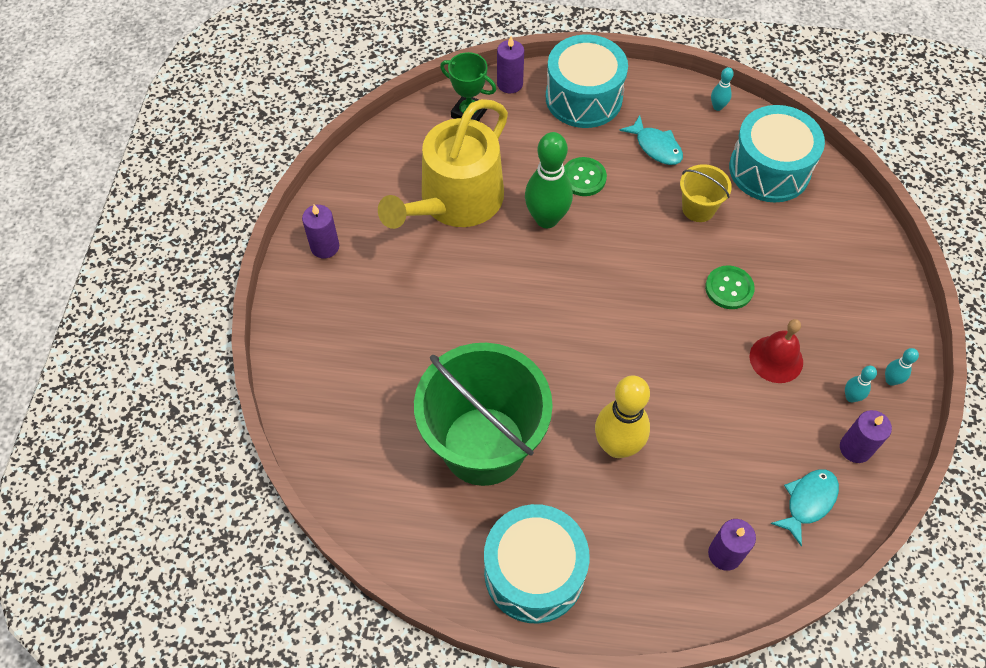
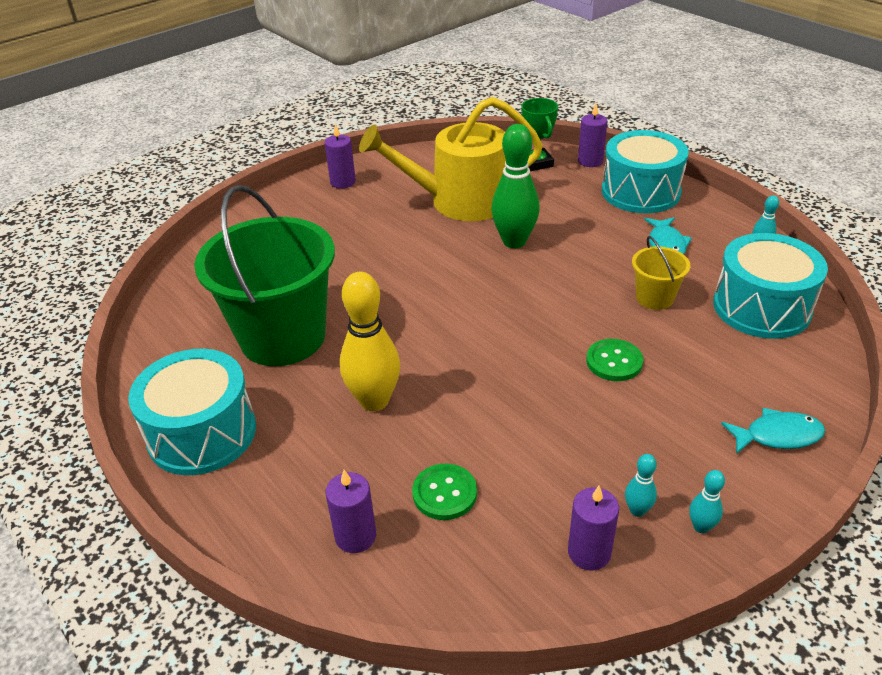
camera: 45 degrees right, 20 degrees down
green button [564,157,607,196] -> green button moved to [412,463,477,520]
red bell [750,319,803,383] -> none
turquoise fish [770,469,839,546] -> turquoise fish moved to [721,408,825,454]

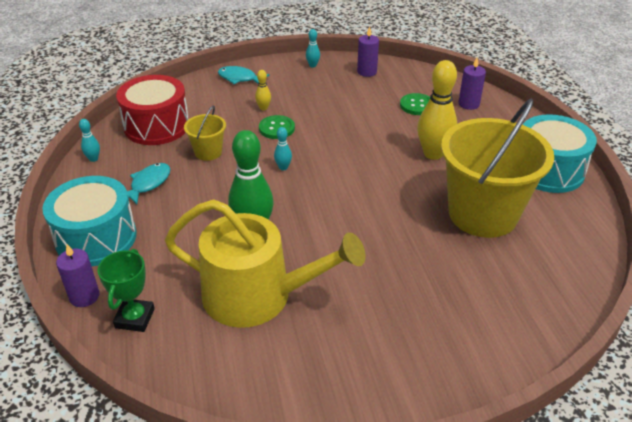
camera: 155 degrees left, 0 degrees up
green bucket [194,185,335,366] -> yellow bucket [441,99,554,238]
purple candle [325,124,356,189] -> none
turquoise bowling pin [625,454,657,517] -> turquoise bowling pin moved to [274,127,292,170]
turquoise drum [713,233,828,339] -> red drum [116,75,189,145]
none -> yellow bowling pin [255,70,271,110]

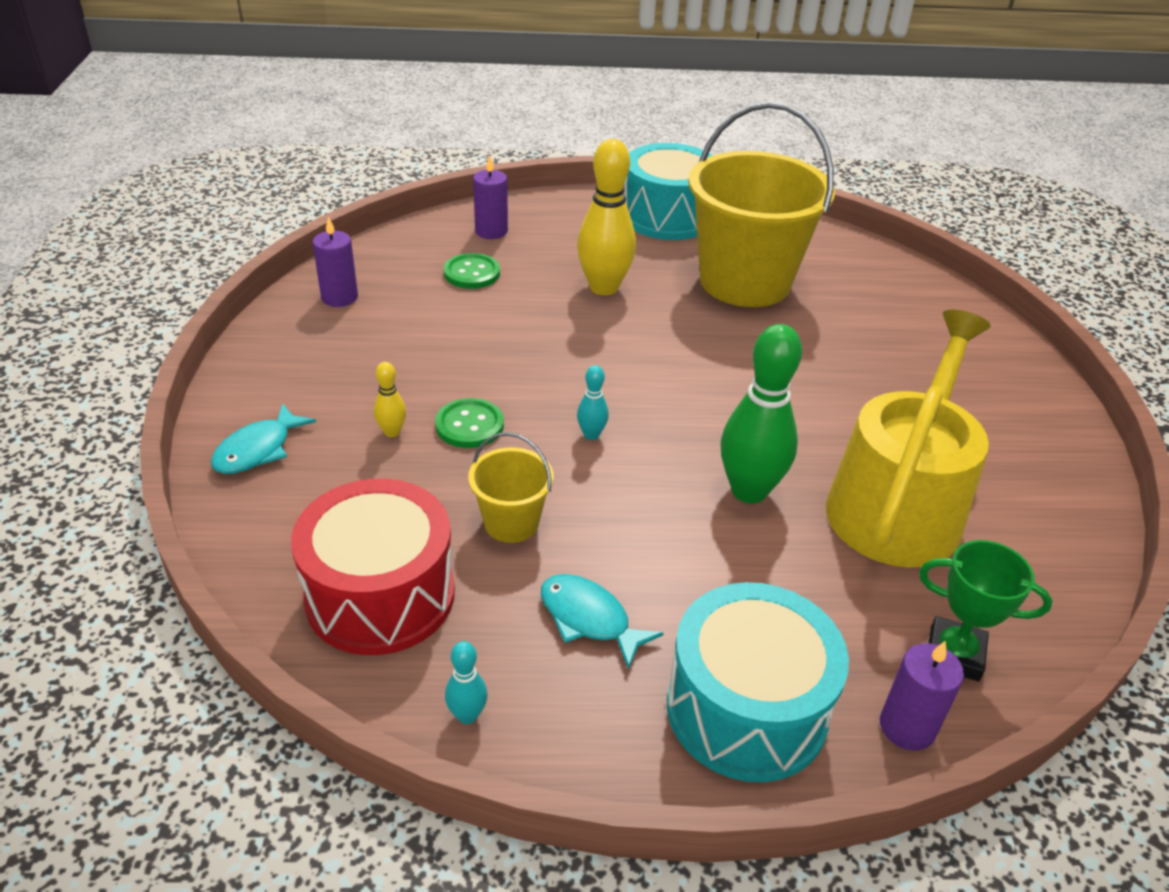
camera: 80 degrees left, 0 degrees up
turquoise bowling pin [306,29,320,67] -> none

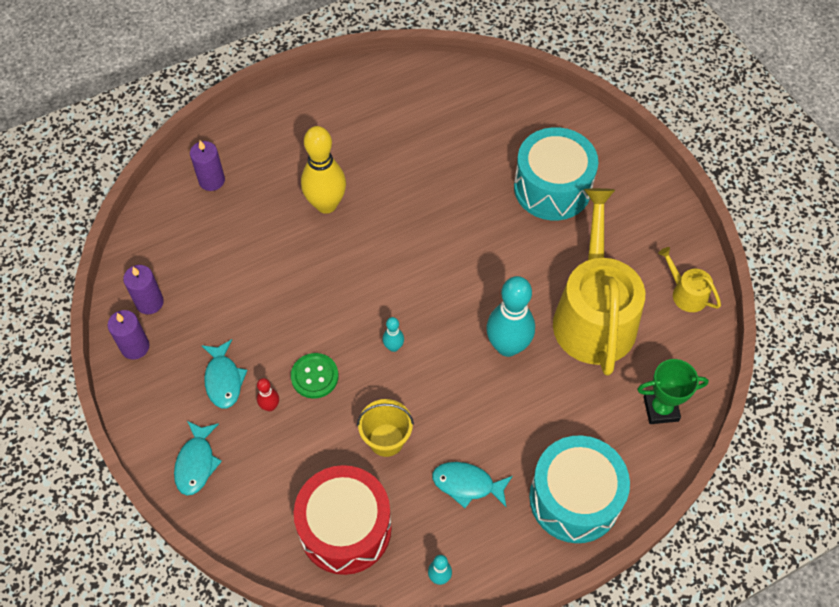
camera: 25 degrees left, 20 degrees up
yellow bowling pin [374,362,406,437] -> red bowling pin [257,378,279,411]
green button [444,253,500,289] -> none
turquoise drum [624,143,713,240] -> turquoise drum moved to [514,127,598,220]
yellow bucket [688,102,835,307] -> none
green bowling pin [721,324,802,503] -> turquoise bowling pin [486,276,535,357]
purple candle [880,641,964,751] -> purple candle moved to [107,310,149,360]
none -> turquoise fish [201,339,247,409]
none -> yellow watering can [658,247,721,312]

